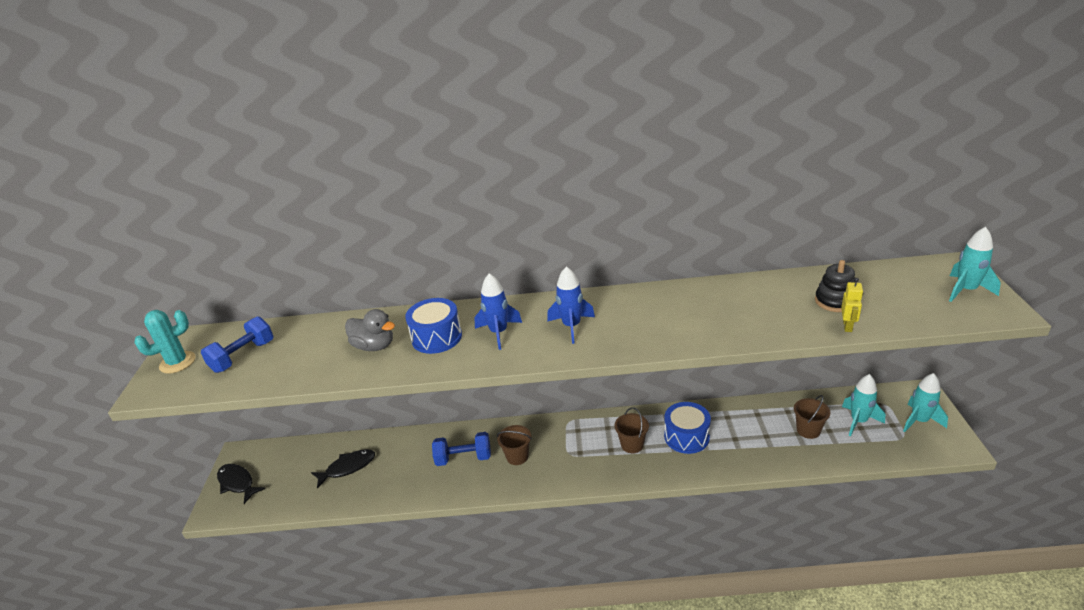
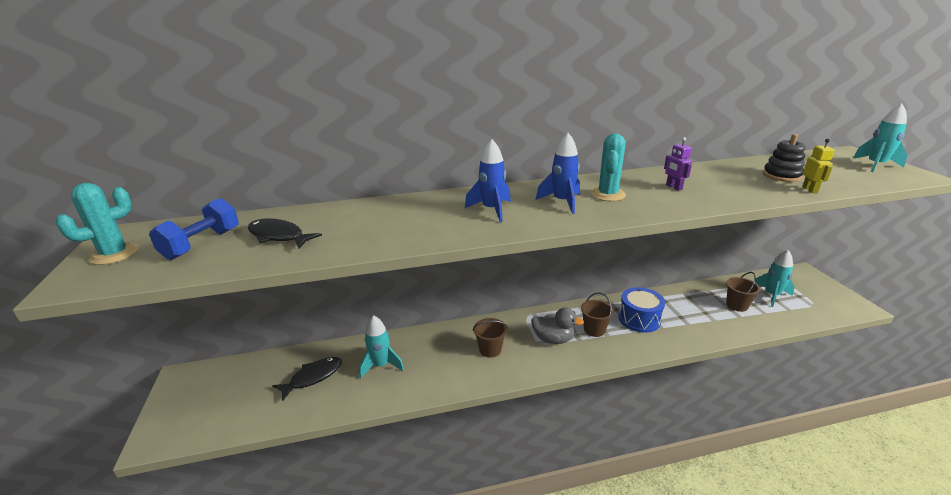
camera: 15 degrees left, 5 degrees down
black fish [217,464,265,504] -> black fish moved to [248,218,322,248]
grey duck [345,309,395,351] -> grey duck moved to [531,307,584,344]
blue drum [405,298,462,354] -> none
blue dumbbell [432,432,491,466] -> none
turquoise rocket [903,373,948,432] -> turquoise rocket moved to [359,315,404,379]
none -> turquoise cactus [591,134,626,201]
none -> purple robot [664,137,692,191]

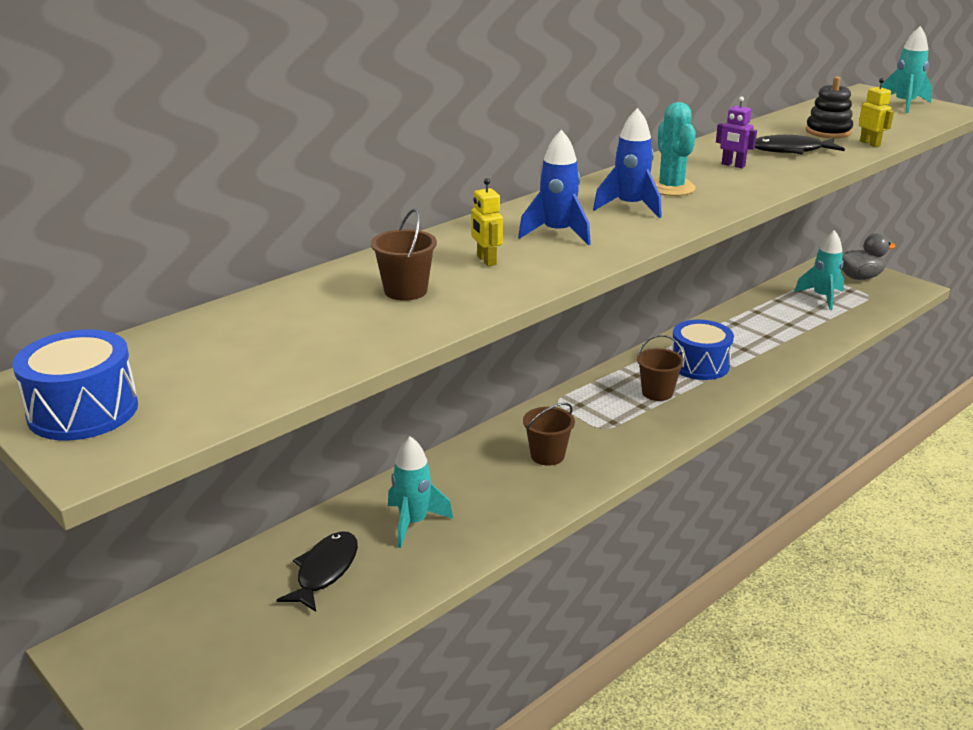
camera: 30 degrees left, 0 degrees up
turquoise cactus [56,183,139,265] -> blue drum [13,330,138,440]
blue dumbbell [149,198,239,260] -> none
black fish [248,218,322,248] -> black fish moved to [755,135,845,154]
grey duck [531,307,584,344] -> grey duck moved to [842,233,896,280]
brown bucket [726,272,761,312] -> brown bucket moved to [371,209,437,301]
none -> yellow robot [471,178,503,266]

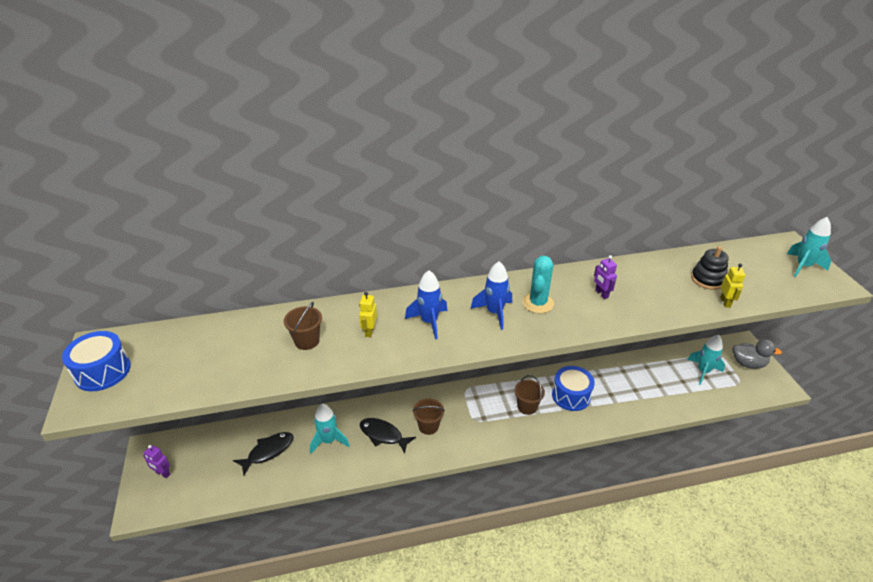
camera: 30 degrees right, 10 degrees up
black fish [755,135,845,154] -> black fish moved to [359,418,416,454]
none -> purple robot [143,445,170,478]

